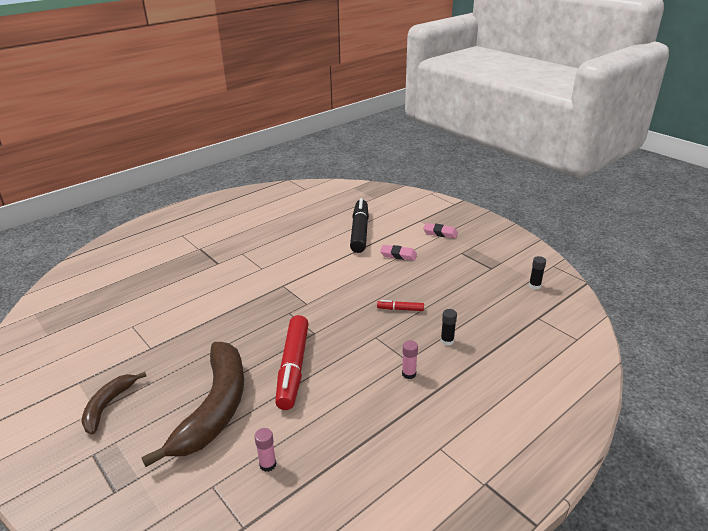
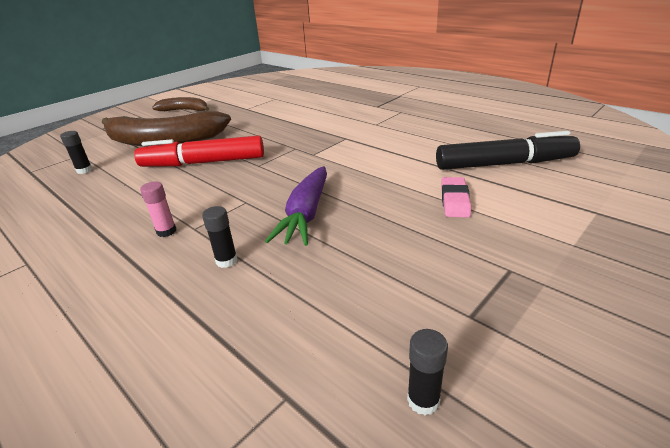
camera: 85 degrees right, 0 degrees up
pink glue stick [254,428,276,472] -> black glue stick [60,131,92,174]
red marker [377,300,424,311] -> purple carrot [265,166,327,246]
pink eraser [423,223,458,238] -> none

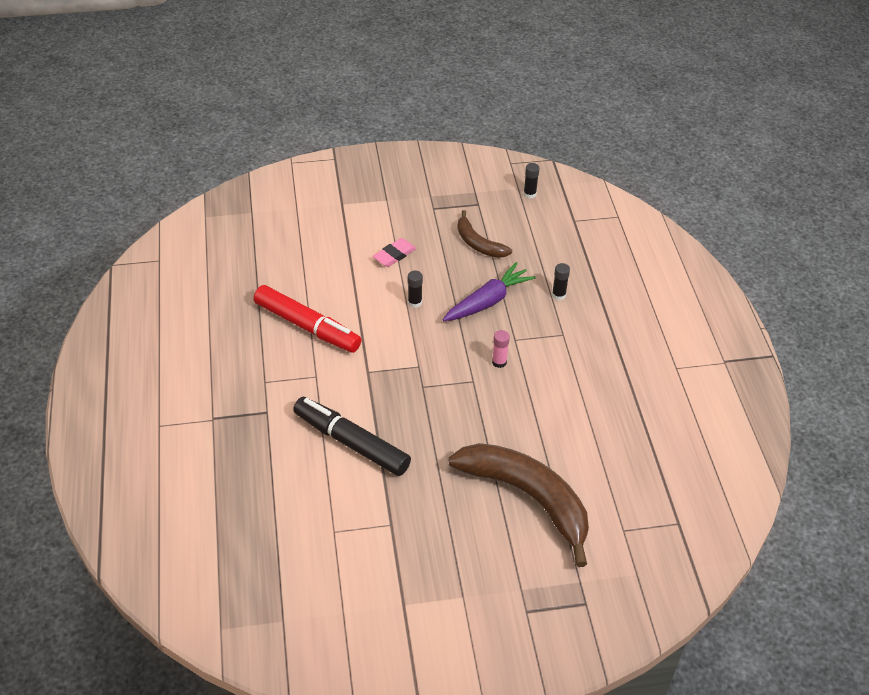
camera: 145 degrees left, 15 degrees up
black glue stick [60,131,92,174] -> black glue stick moved to [408,271,423,308]
red marker [134,136,264,167] -> red marker moved to [254,285,362,353]
pink glue stick [140,182,176,237] -> pink glue stick moved to [492,330,510,368]
brown banana [152,97,209,111] -> brown banana moved to [457,210,512,258]
black marker [436,131,580,170] -> black marker moved to [293,397,411,476]

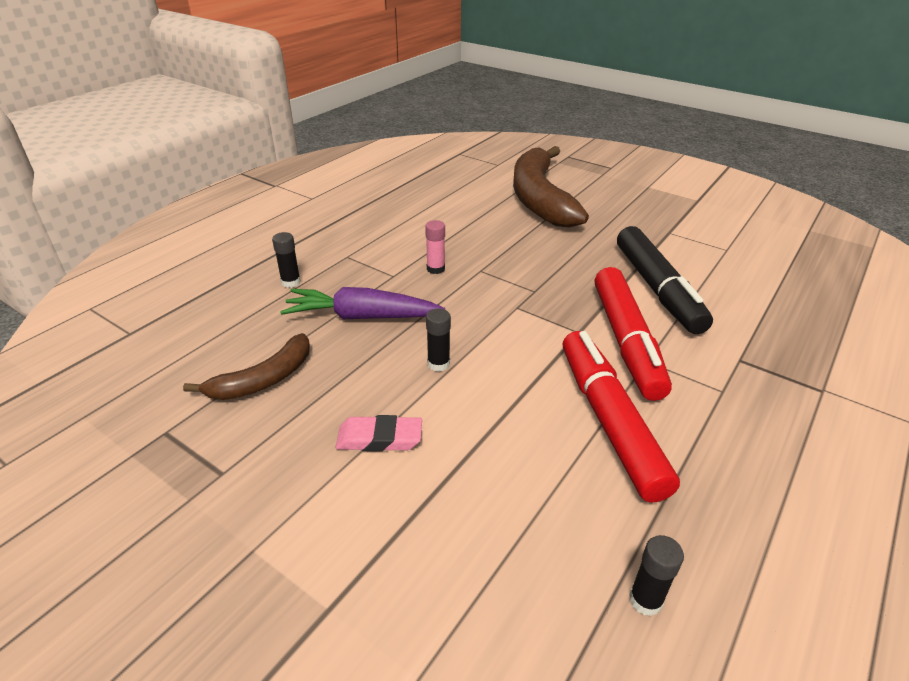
camera: 135 degrees left, 10 degrees down
brown banana [457,210,512,258] -> brown banana turned 45 degrees clockwise [183,333,310,400]
black glue stick [523,163,539,199] -> black glue stick moved to [629,535,684,616]
none -> red marker [595,267,672,401]

